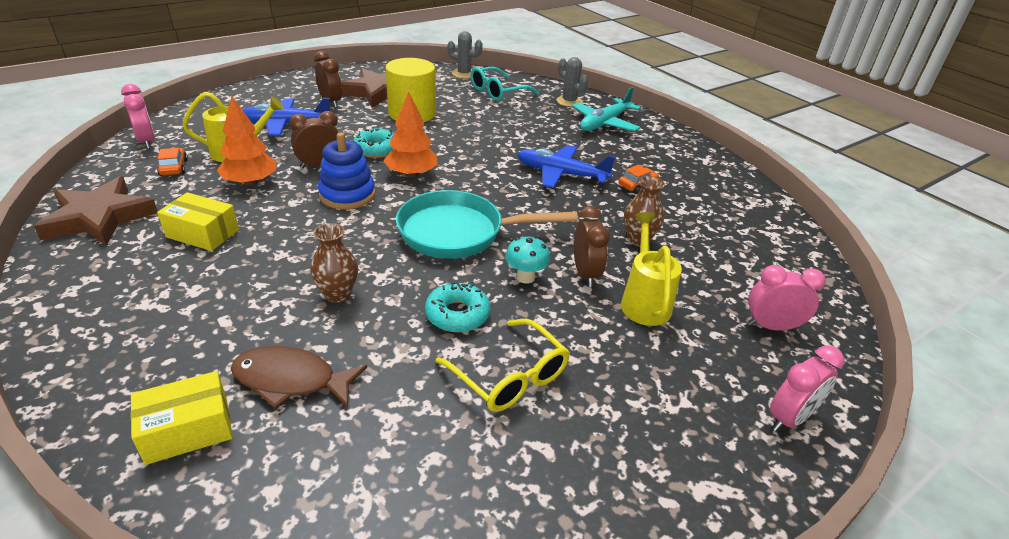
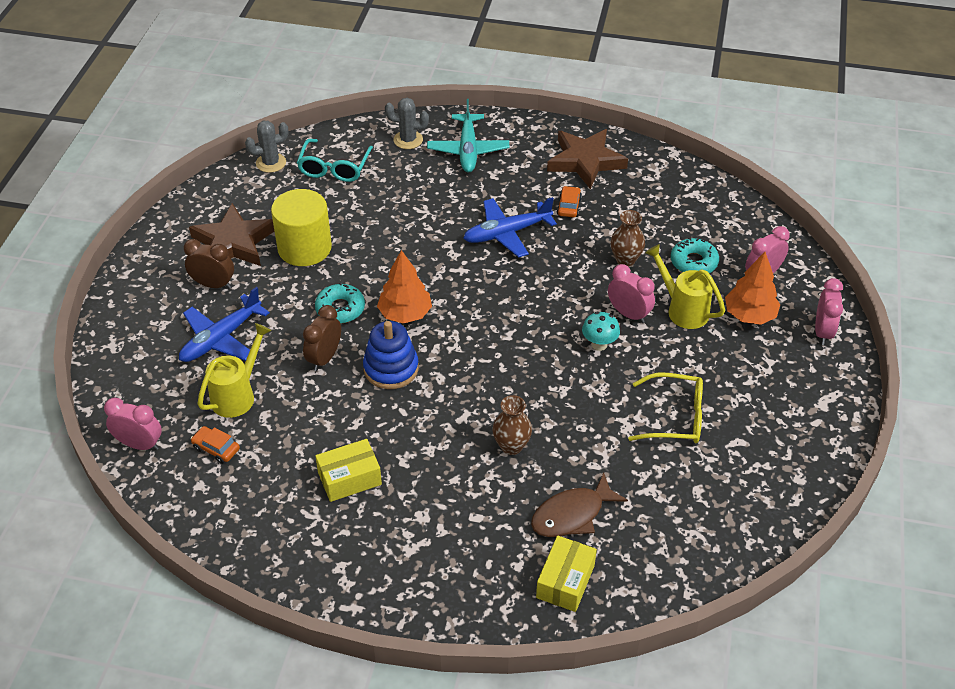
camera: 40 degrees left, 10 degrees up
brown star [34,176,158,246] -> brown star moved to [547,129,628,189]
orange tree [217,96,276,186] -> orange tree moved to [725,252,781,325]
turquoise pan [396,190,578,259] -> none
turquoise donut [425,281,490,332] -> turquoise donut moved to [671,238,719,273]
brown clock [574,206,610,287] -> pink clock [608,264,655,323]

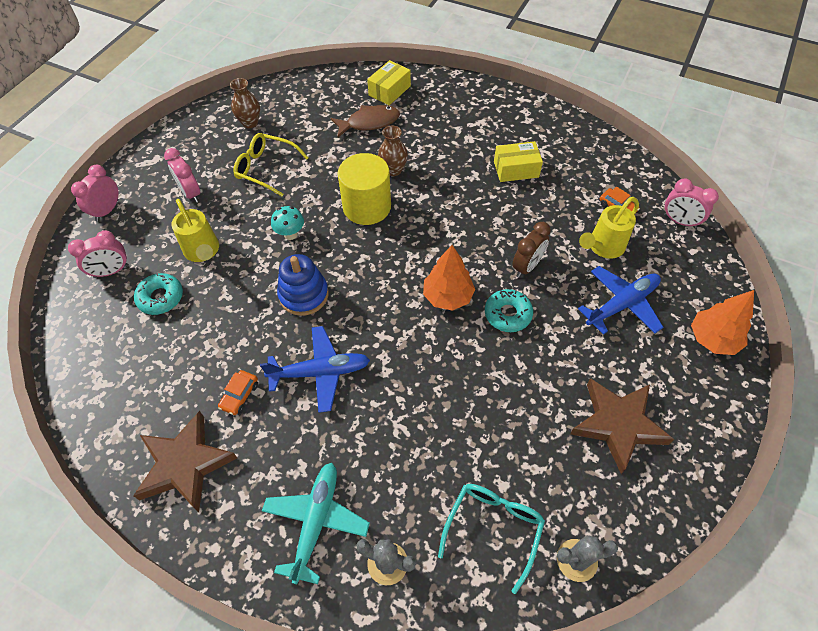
camera: 165 degrees left, 10 degrees up
brown clock [184,239,234,289] -> none
yellow cylinder [271,189,332,266] -> yellow cylinder moved to [338,153,391,225]
blue stacking toy [363,321,419,389] -> blue stacking toy moved to [277,254,329,316]
pink clock [608,264,655,323] -> pink clock moved to [164,148,201,203]
brown vase [611,210,645,267] -> brown vase moved to [230,78,260,128]
orange tree [725,252,781,325] -> orange tree moved to [691,290,754,355]

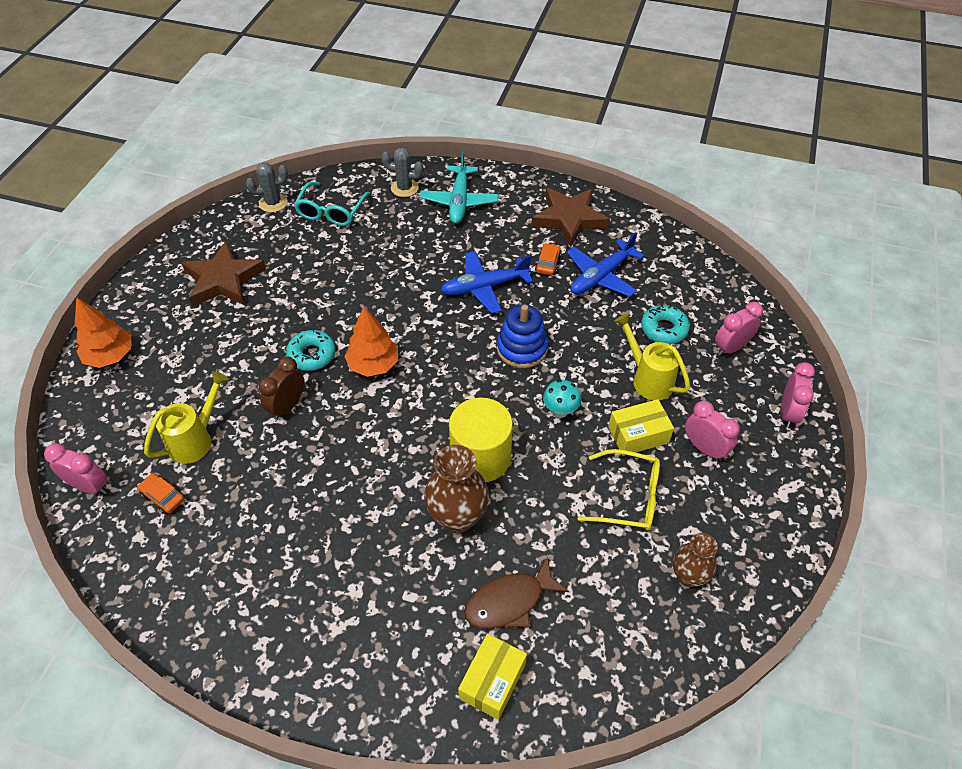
camera: 170 degrees right, 5 degrees down
brown vase [378,125,408,176] -> brown vase [424,445,489,533], size x1.56
yellow box [494,141,543,182] -> yellow box moved to [608,399,674,456]
blue plane [578,266,664,334] -> blue plane moved to [567,232,645,297]

